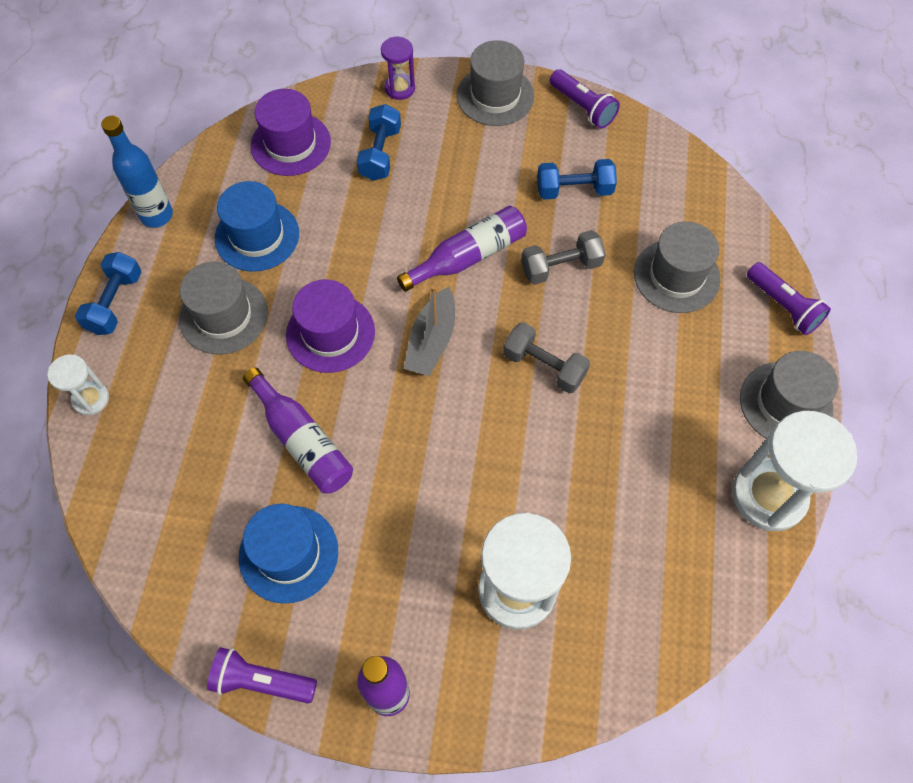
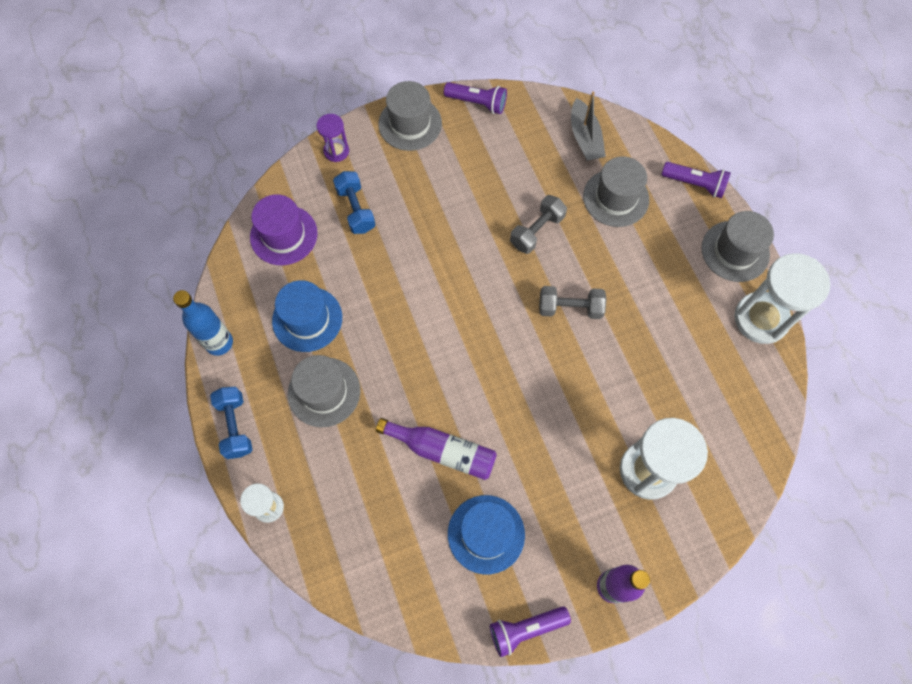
camera: 30 degrees left, 5 degrees up
purple hat [286,279,375,373] -> none
purple bottle [397,206,527,292] -> none
grey boat [404,286,455,376] -> grey boat moved to [571,91,606,161]
blue dumbbell [537,159,617,200] -> none

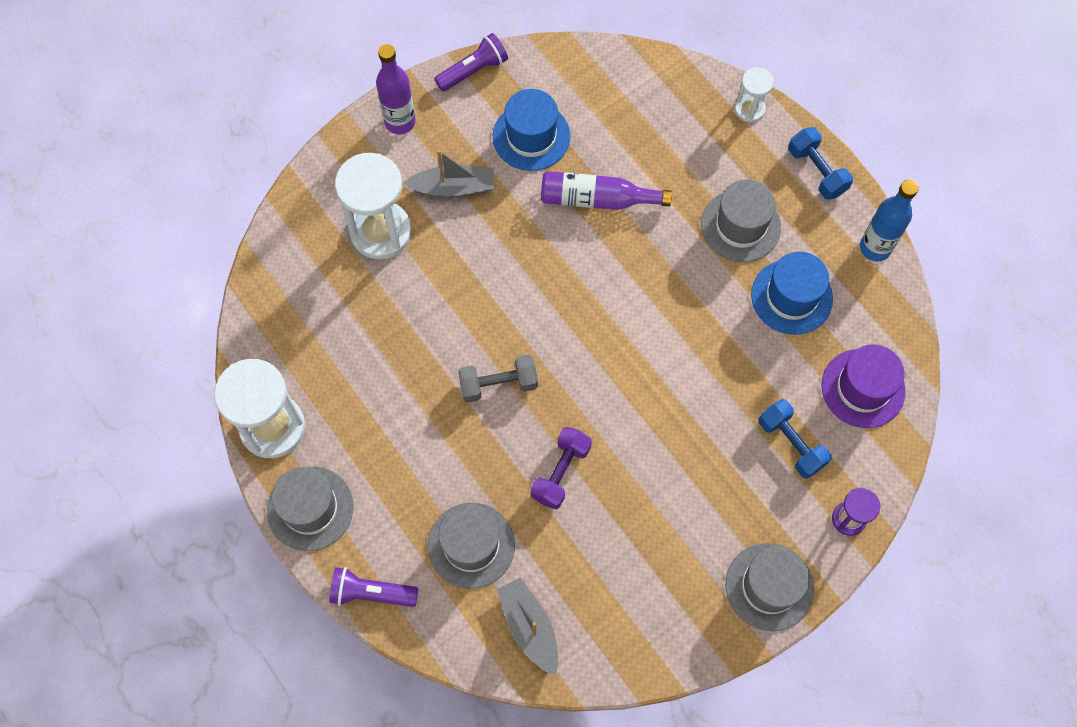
camera: 165 degrees right, 0 degrees up
purple flashlight [444,82,507,114] -> none
grey dumbbell [510,195,567,254] -> purple dumbbell [531,427,592,510]
none -> grey boat [403,150,494,198]

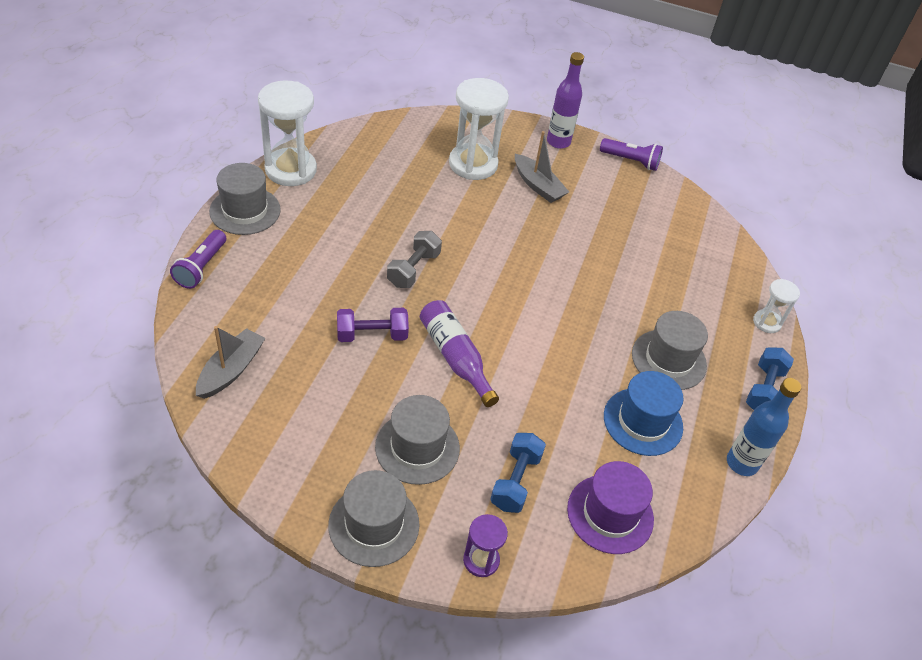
camera: 50 degrees right, 20 degrees down
purple flashlight [329,567,419,607] -> purple flashlight turned 135 degrees counterclockwise [170,230,226,289]
grey hat [428,503,515,589] -> grey hat moved to [375,395,460,485]
grey dumbbell [458,355,538,403] -> grey dumbbell turned 75 degrees clockwise [387,231,442,288]
blue hat [493,89,570,171] -> none
purple bottle [541,171,672,210] -> purple bottle moved to [420,300,499,407]

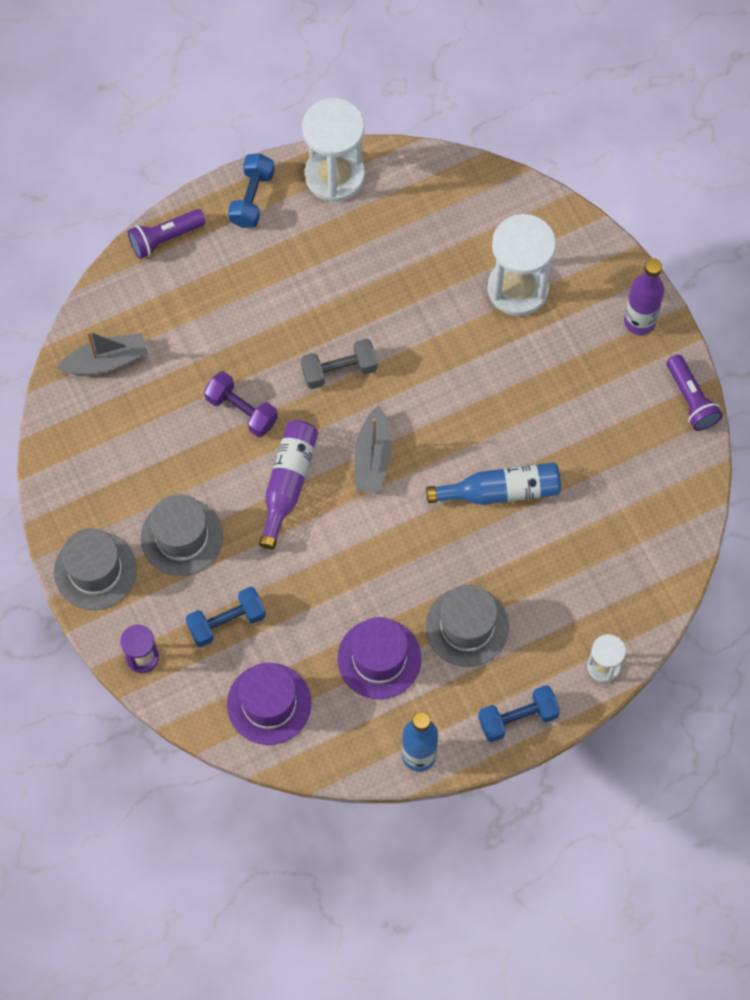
camera: 50 degrees right, 20 degrees up
grey hat [209,163,281,235] -> blue dumbbell [228,154,275,228]
grey boat [515,131,569,203] -> grey boat moved to [355,405,391,493]
blue hat [604,371,684,456] -> purple hat [337,617,421,699]
none -> blue bottle [426,462,561,505]

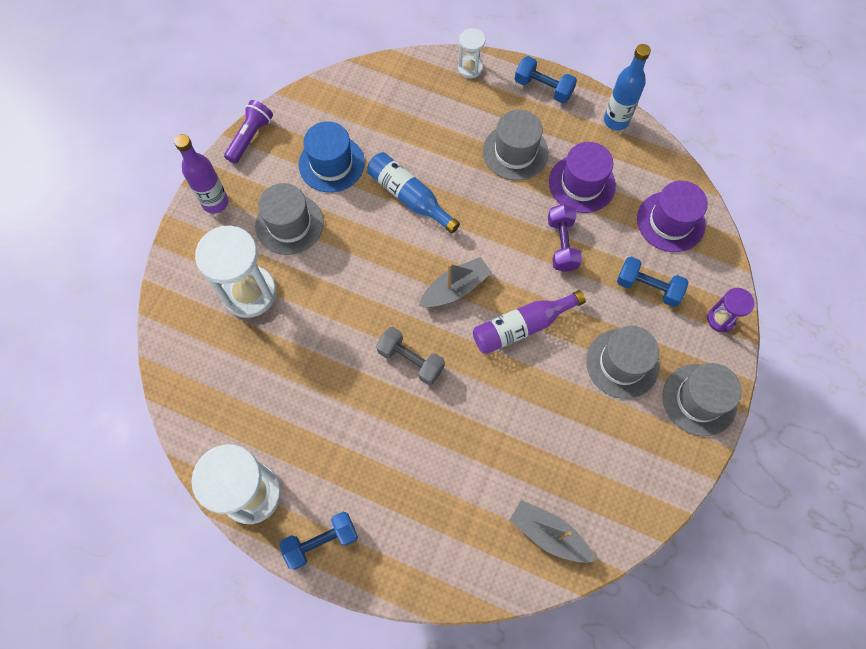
camera: 130 degrees left, 0 degrees up
purple flashlight [128,209,206,259] -> none
purple dumbbell [204,371,278,437] -> purple dumbbell moved to [548,204,582,272]
none -> grey hat [255,183,323,255]
none -> blue hat [299,121,365,193]

